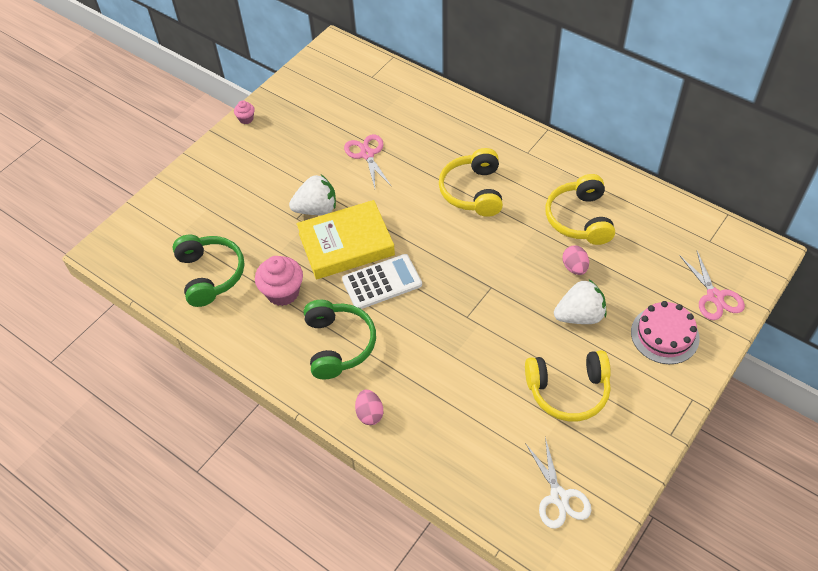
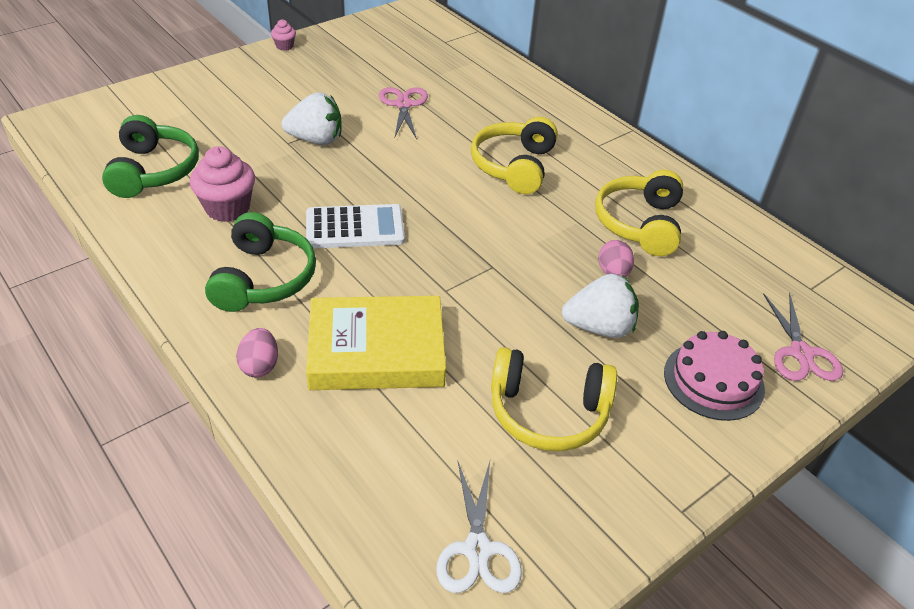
camera: 10 degrees right, 10 degrees down
yellow book [297,200,395,279] -> yellow book moved to [306,296,446,390]

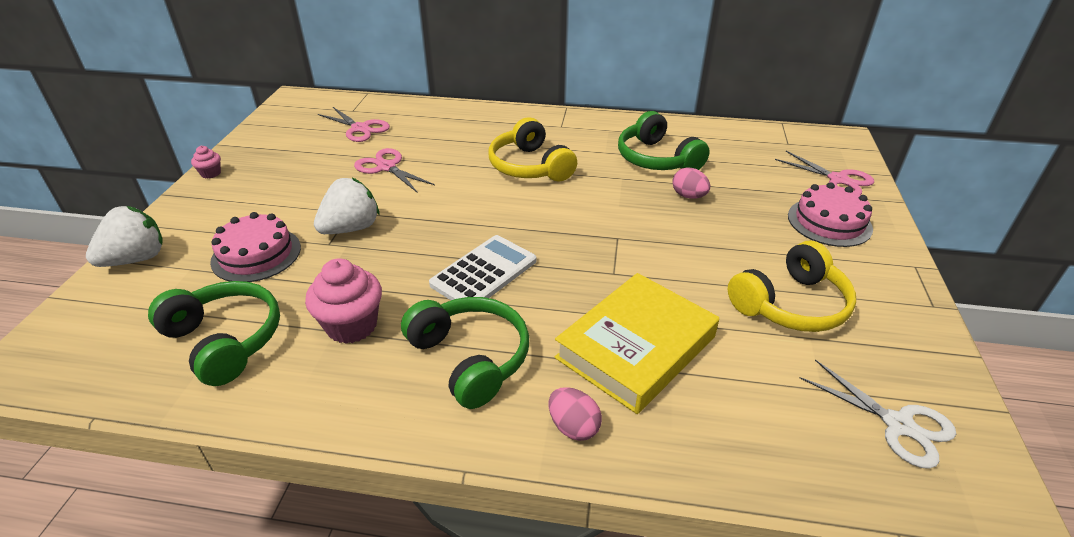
camera: 40 degrees left, 5 degrees down
white strawberry [562,274,639,338] -> white strawberry moved to [86,206,163,267]
yellow headphones [595,170,683,256] -> green headphones [618,111,710,170]
none -> pink cake [210,212,301,282]
none -> pink scissors [318,107,390,142]

